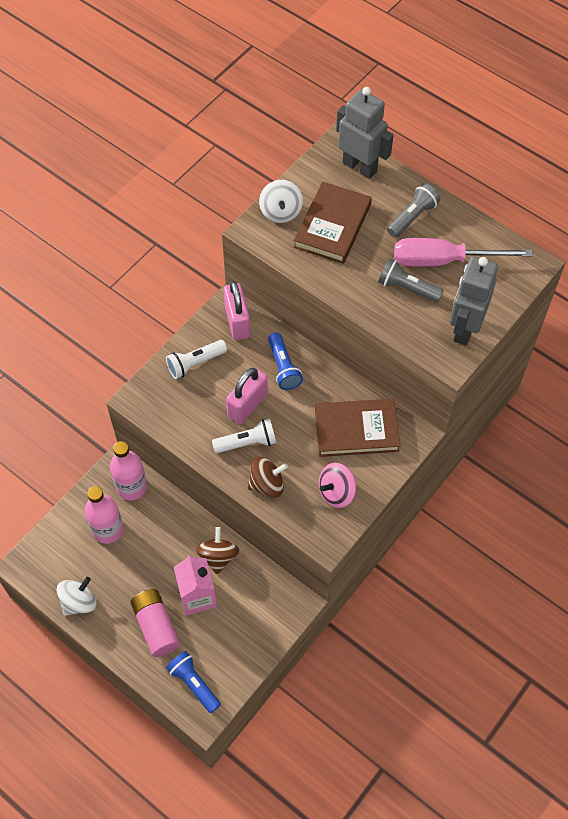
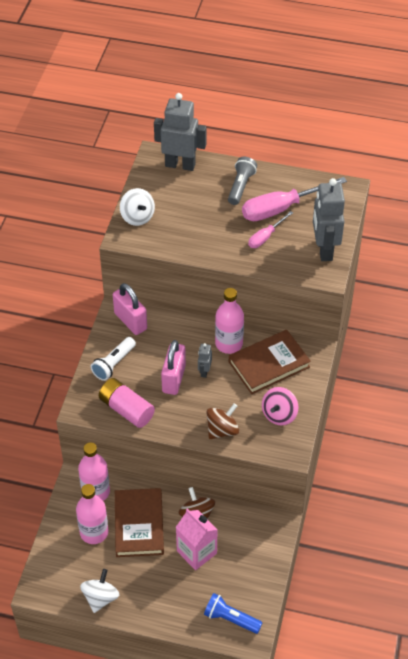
camera: 25 degrees left, 10 degrees down
pink battery [130,589,180,657] -> pink battery moved to [99,378,155,428]
white flashlight [212,419,276,453] -> none
blue flashlight [268,332,303,390] -> none
brown book [294,182,372,264] -> brown book moved to [115,488,164,557]
grey flashlight [378,259,444,302] -> pink screwdriver [248,211,293,248]
none -> grey robot [198,343,212,378]
none -> pink bottle [215,288,244,354]

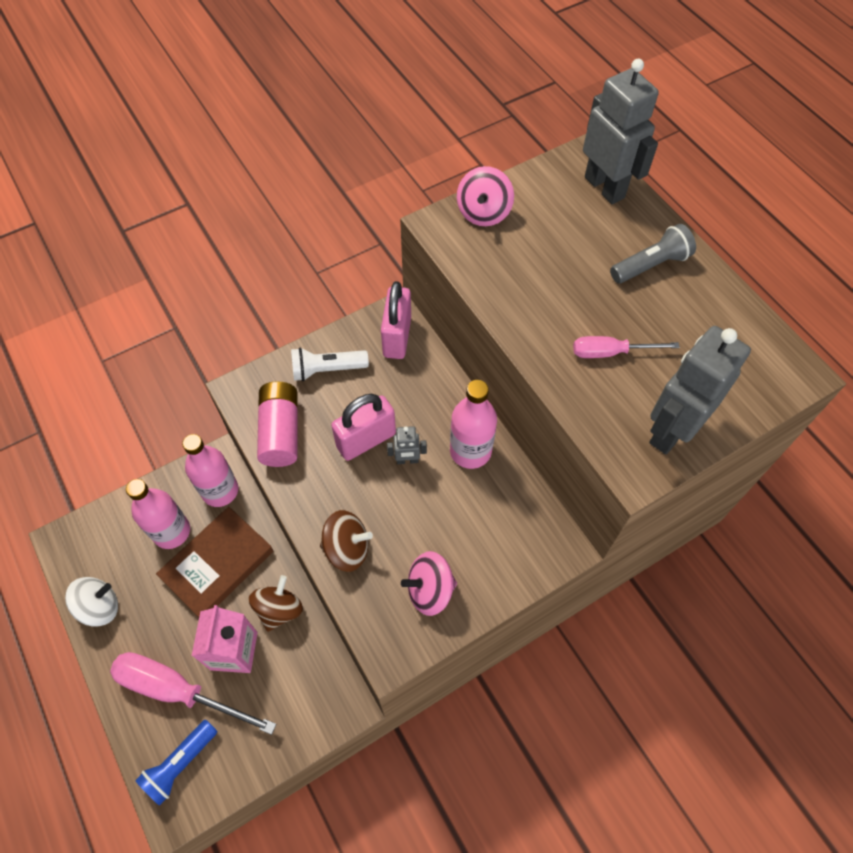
camera: 45 degrees right, 10 degrees up
white spinning top [120,188,155,226] -> pink spinning top [457,166,514,226]
grey robot [198,343,212,378] -> grey robot turned 150 degrees counterclockwise [387,426,427,464]
blue flashlight [204,593,262,634] -> blue flashlight turned 120 degrees counterclockwise [135,720,217,806]
brown book [229,330,311,394] -> none
pink screwdriver [242,177,347,221] -> pink screwdriver moved to [110,652,277,735]

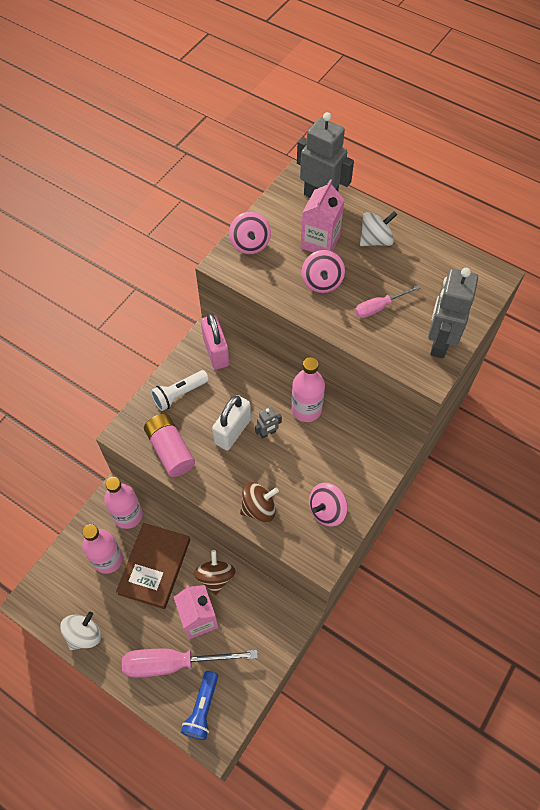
camera: 25 degrees left, 0 degrees up
pink padlock [331,394,396,461] -> white padlock [212,395,251,450]
grey flashlight [610,224,696,283] -> white spinning top [360,211,397,246]
none -> pink carton [301,179,345,253]
none -> pink spinning top [302,250,345,293]

